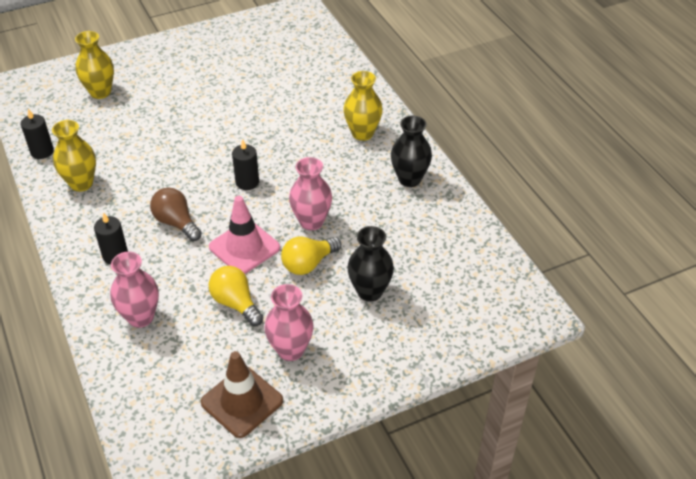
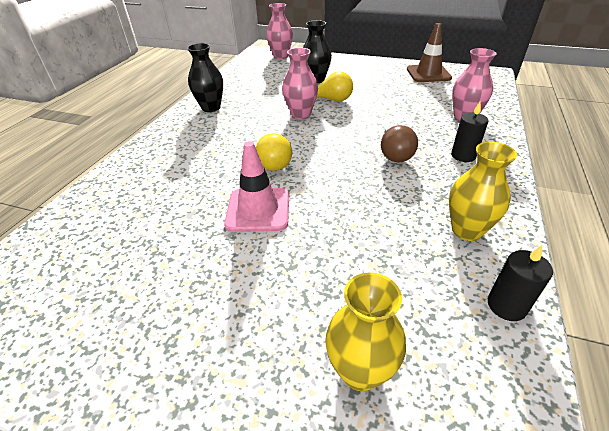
camera: 135 degrees left, 5 degrees down
pink traffic cone [209,196,280,274] -> pink traffic cone moved to [224,141,289,232]
yellow light bulb [209,266,263,326] -> yellow light bulb moved to [256,133,292,171]
black candle [232,139,259,190] -> none
pink vase [264,284,314,361] -> pink vase moved to [266,3,293,59]
yellow vase [343,71,383,141] -> none

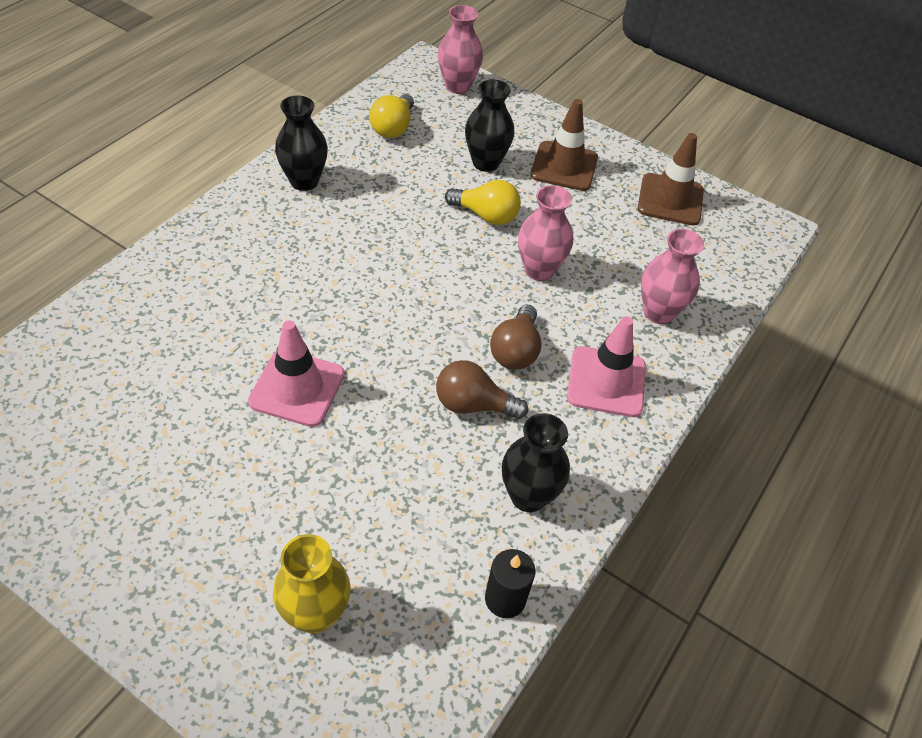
camera: 10 degrees right, 10 degrees up
yellow light bulb [256,133,292,171] -> yellow light bulb moved to [369,94,414,138]
pink vase [282,48,318,120] -> pink vase moved to [518,185,573,281]
yellow vase [449,142,517,241] -> black vase [502,413,570,512]
black candle [451,102,489,162] -> pink traffic cone [567,316,646,417]
none -> brown light bulb [436,360,528,419]
none -> brown traffic cone [530,99,598,191]

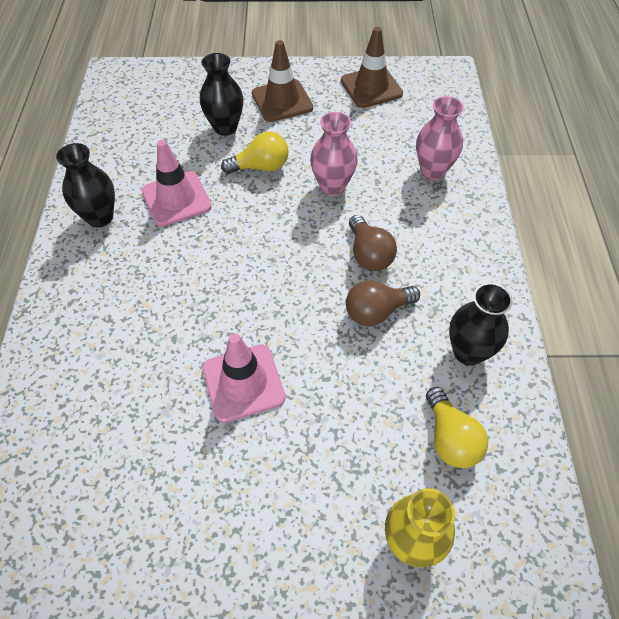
camera: 30 degrees left, 5 degrees up
yellow light bulb [369,94,414,138] -> yellow light bulb moved to [426,387,488,468]
pink vase [438,5,483,94] -> none
black candle [485,549,536,618] -> none
pink traffic cone [567,316,646,417] -> pink traffic cone moved to [142,140,212,227]

